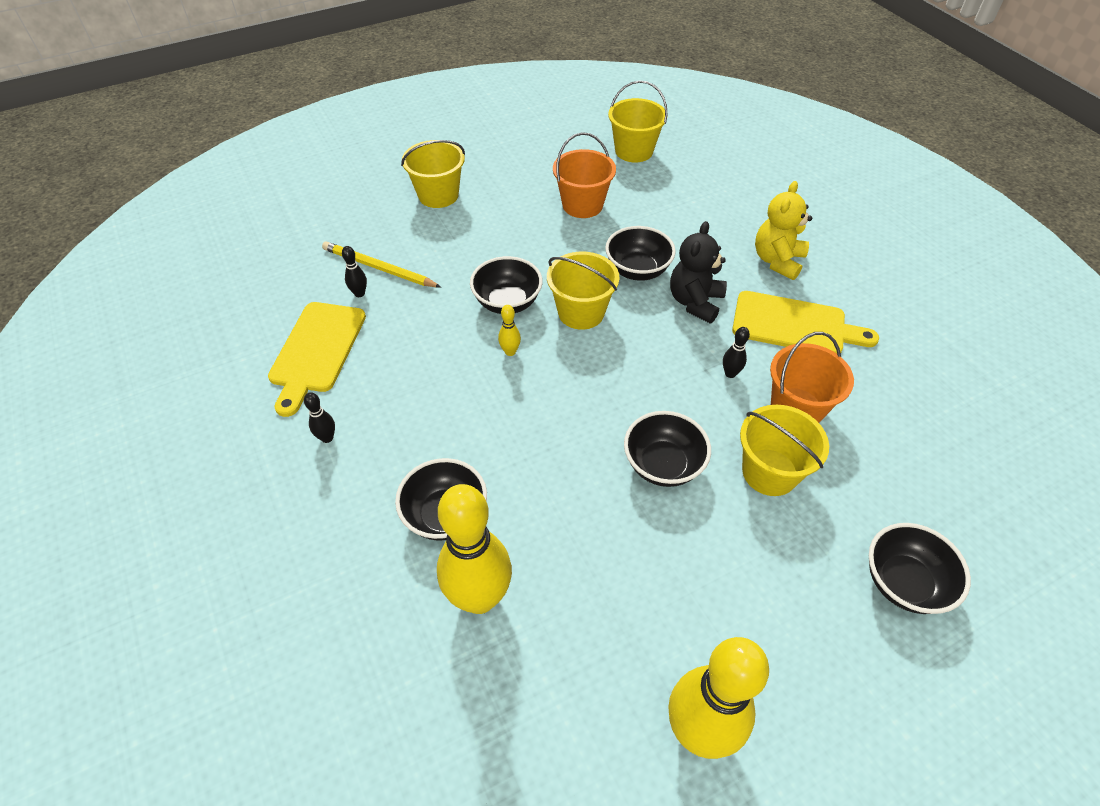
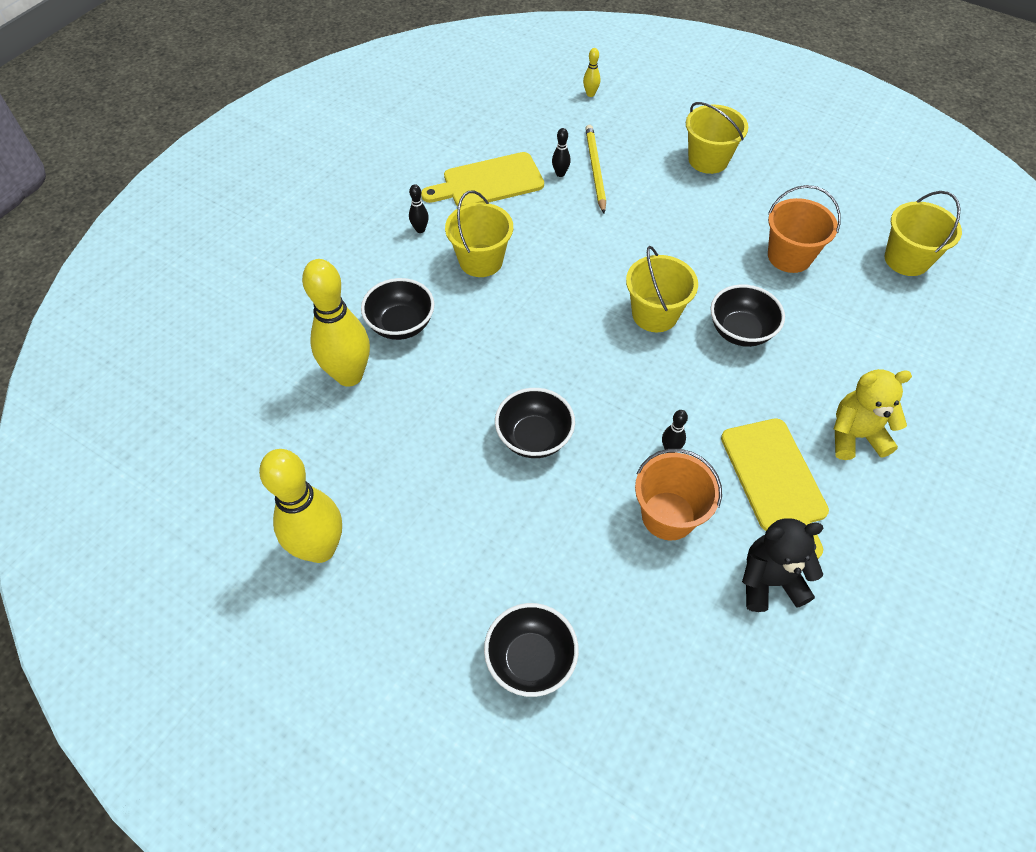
camera: 60 degrees right, 5 degrees up
black bowl [470,256,543,314] -> none
yellow bowling pin [498,305,521,356] -> yellow bowling pin moved to [583,48,600,97]
black teddy bear [670,221,727,323] -> black teddy bear moved to [742,518,824,612]
yellow bucket [740,405,829,496] -> yellow bucket moved to [445,190,513,277]

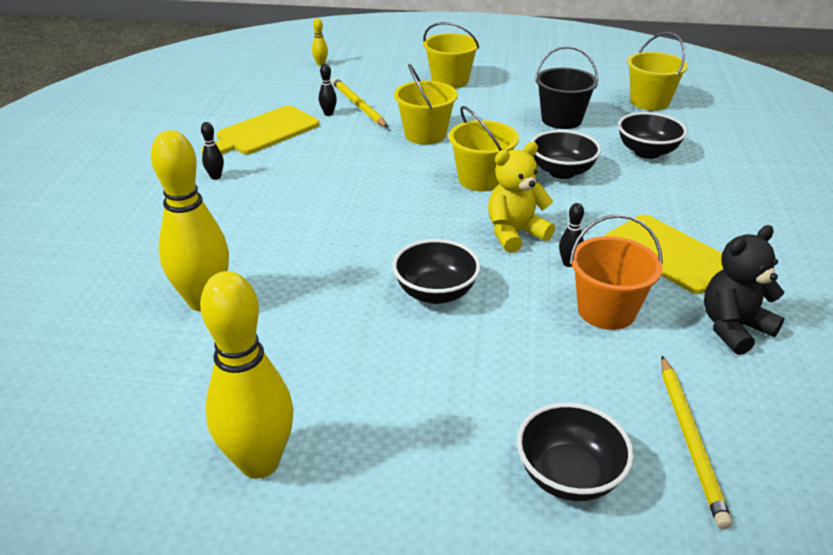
camera: 25 degrees left, 20 degrees down
black bowl [361,278,435,340] -> black bowl moved to [618,112,687,159]
yellow bucket [445,190,513,277] -> yellow bucket moved to [394,64,458,145]
orange bucket [768,185,841,273] -> black bucket [535,46,598,129]
yellow teddy bear [834,369,912,460] -> yellow teddy bear moved to [488,142,555,253]
none -> yellow pencil [661,356,732,529]

